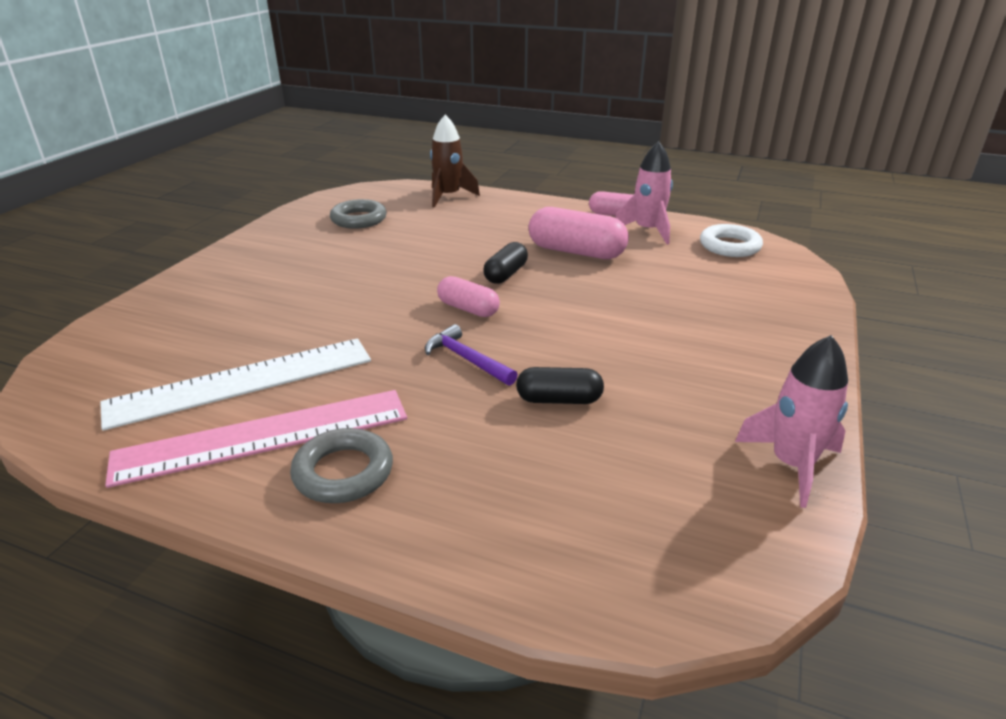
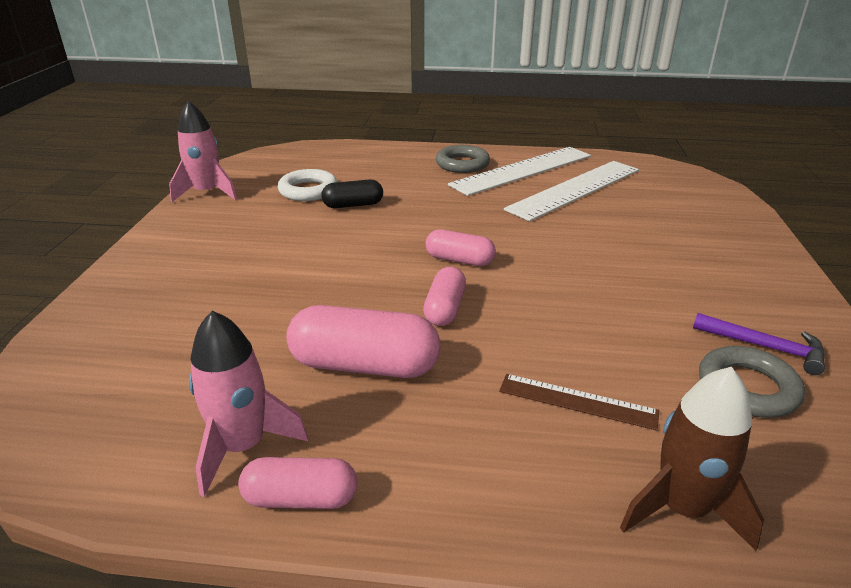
camera: 165 degrees right, 0 degrees up
pink ruler [105,390,407,488] -> white ruler [448,147,591,196]
purple hammer [425,324,518,386] -> purple hammer moved to [693,313,825,375]
black capsule [483,242,528,284] -> pink capsule [423,267,466,326]
white ring [700,224,763,257] -> white ring moved to [278,169,337,201]
none -> brown ruler [499,374,659,431]

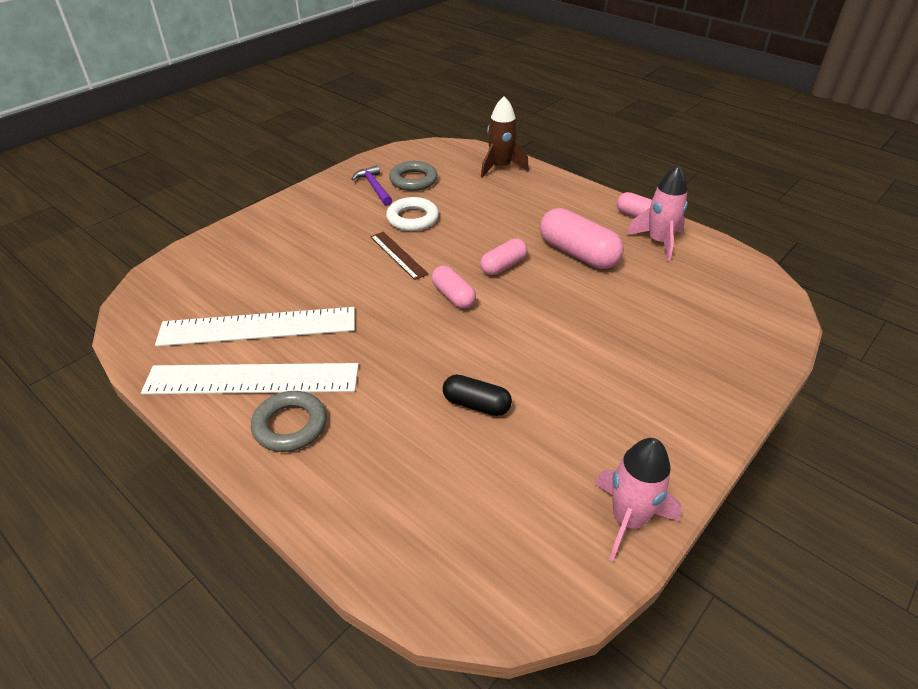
camera: 145 degrees left, 10 degrees up
white ring [278,169,337,201] -> white ring moved to [386,197,439,231]
brown ruler [499,374,659,431] -> brown ruler moved to [370,232,429,280]

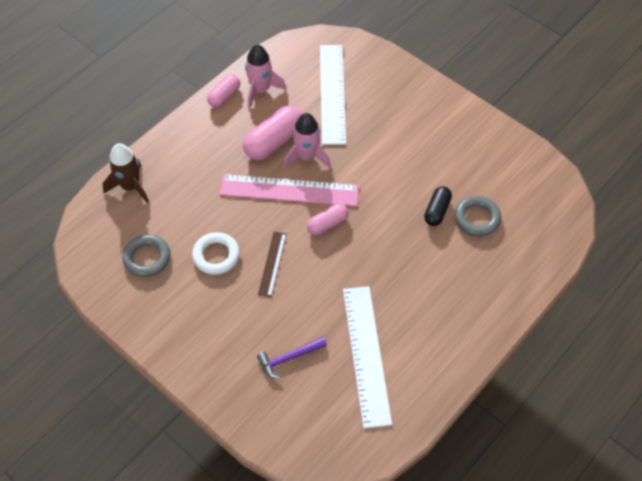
camera: 90 degrees left, 15 degrees up
white ruler [141,363,359,395] -> white ruler moved to [320,45,346,145]
grey ring [251,391,327,452] -> grey ring moved to [455,196,501,237]
purple hammer [351,165,392,206] -> purple hammer moved to [257,337,327,379]
brown ruler [370,232,429,280] -> brown ruler turned 45 degrees counterclockwise [258,232,287,297]
pink capsule [480,238,527,275] -> pink ruler [220,174,359,206]
pink rocket [595,438,682,562] -> pink rocket moved to [284,113,331,169]

